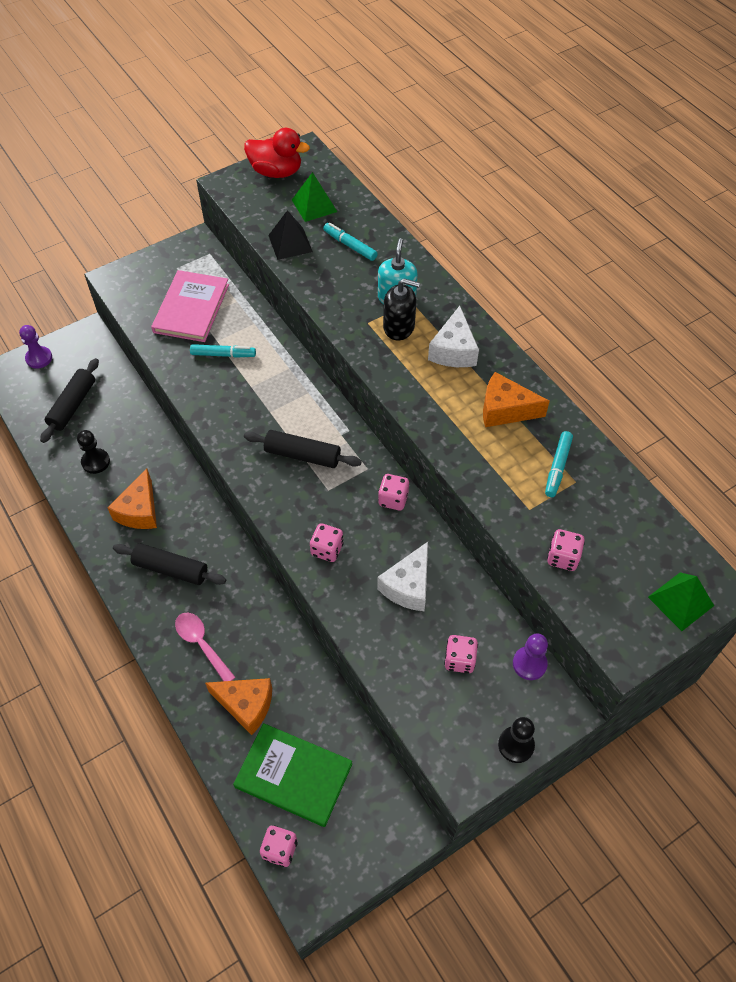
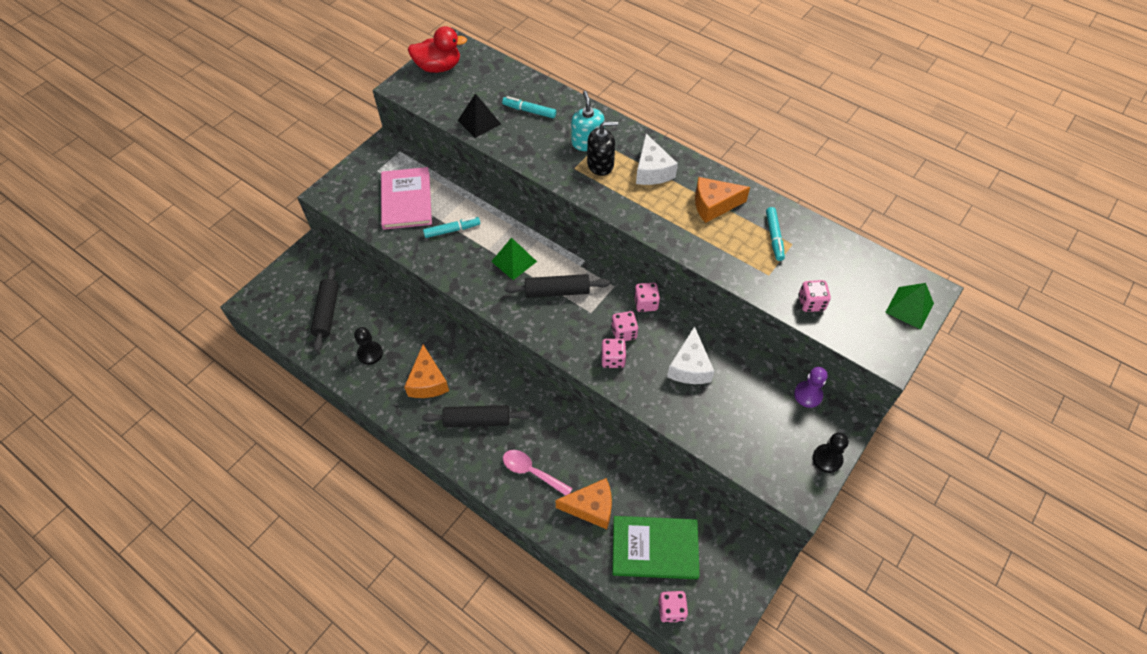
camera: 20 degrees left, 0 degrees up
purple pawn [19,325,52,369] -> none
green pyramid [292,172,337,222] -> green pyramid moved to [491,237,537,280]
pink dice [444,635,478,673] -> pink dice moved to [611,311,638,341]

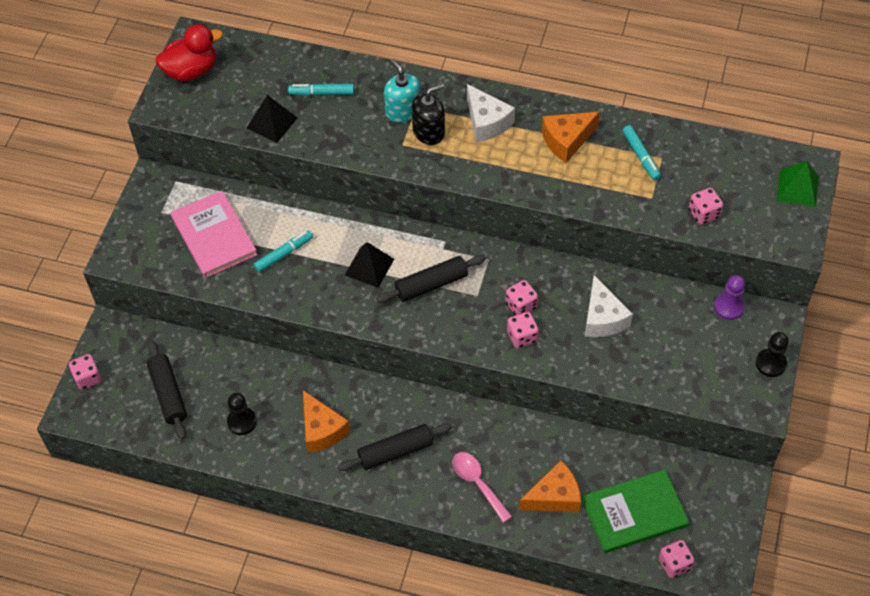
camera: 20 degrees left, 0 degrees up
green pyramid [491,237,537,280] -> black pyramid [345,242,394,288]
pink spoon [503,450,573,496] -> pink spoon turned 45 degrees clockwise [453,452,512,523]
pink dice [634,283,660,312] -> pink dice moved to [69,354,102,390]

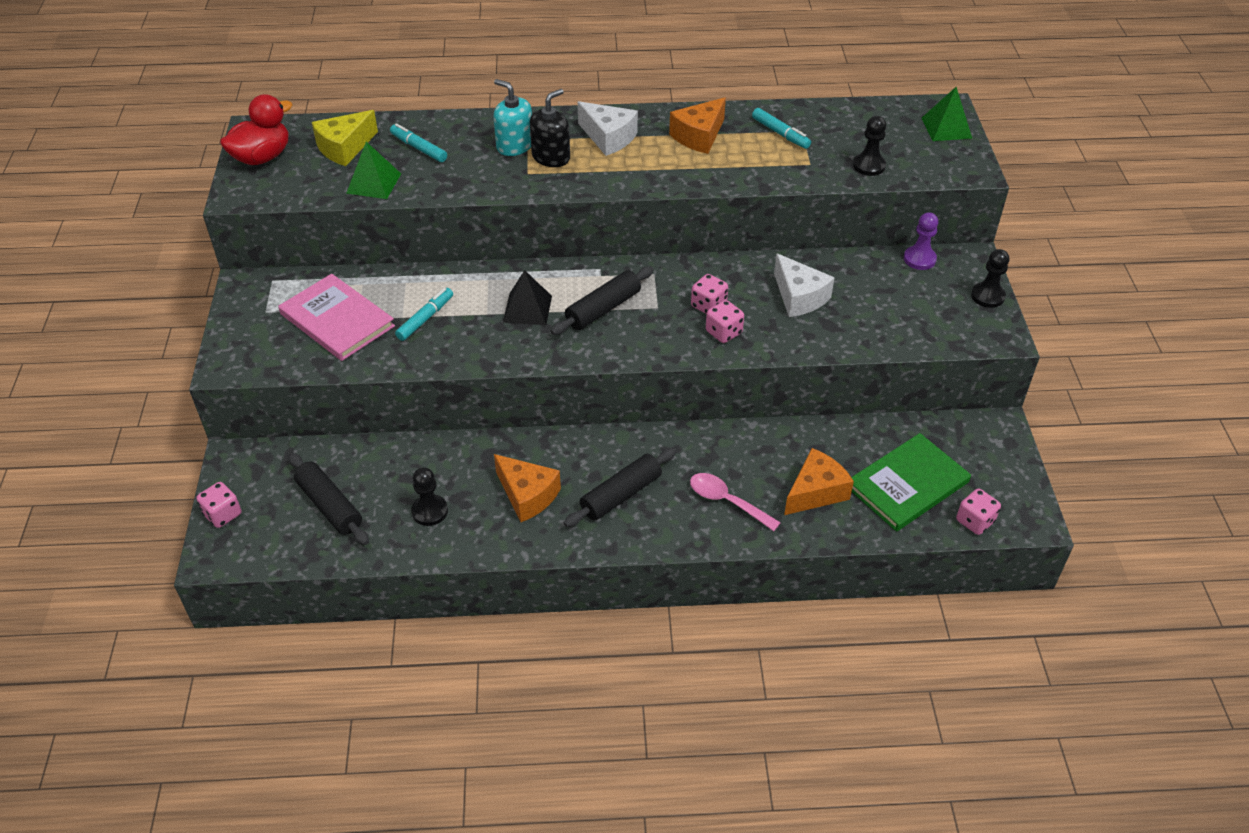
camera: 20 degrees left, 10 degrees down
black pyramid [247,95,298,143] -> green pyramid [346,142,401,199]
turquoise marker [288,84,354,96] -> turquoise marker turned 60 degrees clockwise [390,123,447,162]
pink dice [689,188,723,225] -> black pawn [853,116,886,176]
none -> yellow cheese [312,110,378,166]

